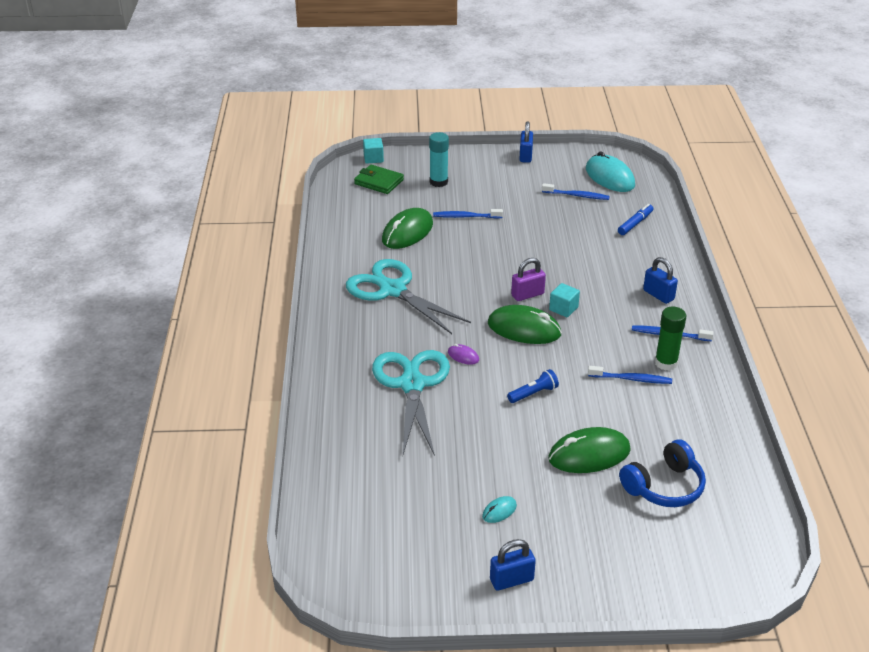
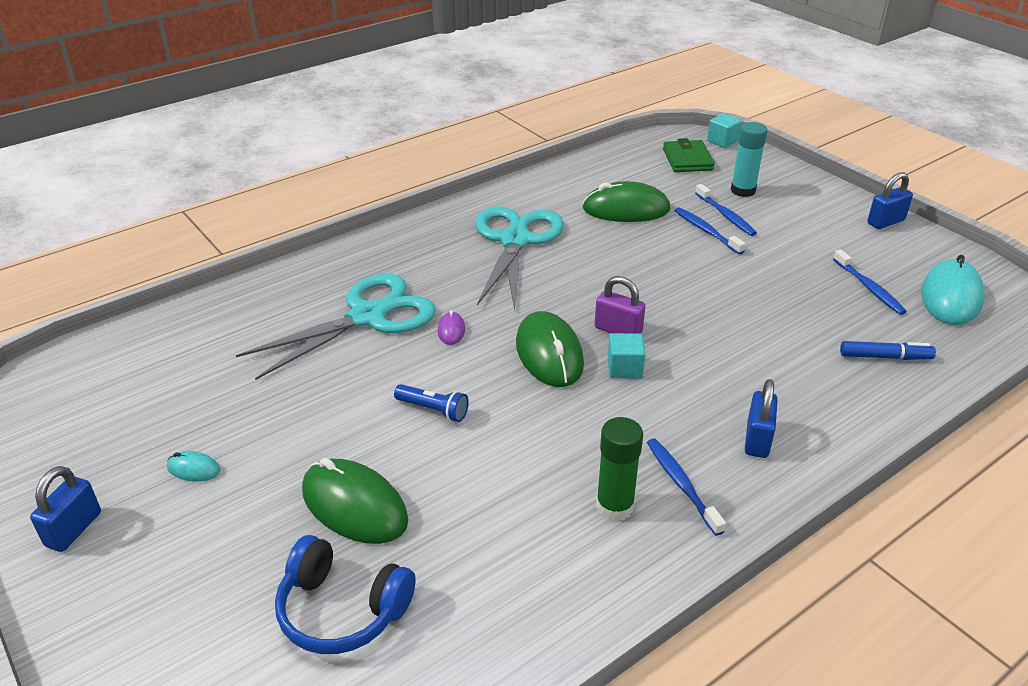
camera: 55 degrees right, 0 degrees up
blue padlock [490,539,536,591] -> blue padlock turned 75 degrees clockwise [30,466,101,552]
blue toothbrush [588,366,672,384] -> blue toothbrush moved to [695,184,757,236]

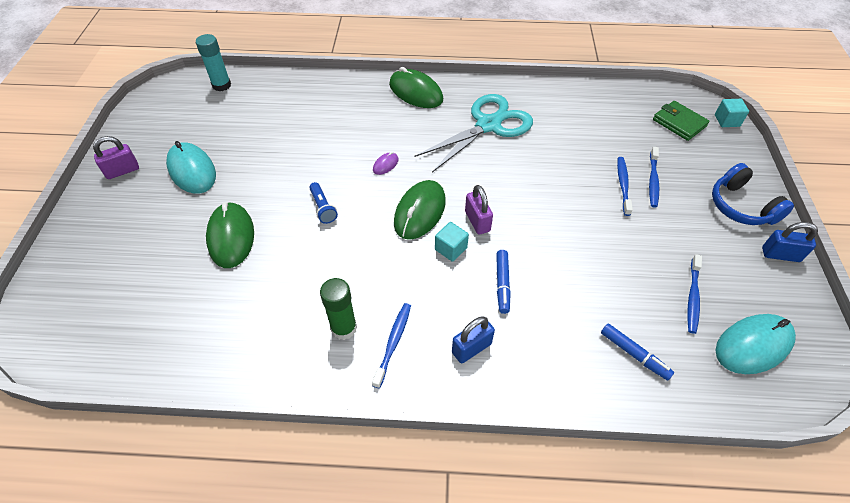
camera: 40 degrees right, 15 degrees up
blue padlock [30,466,101,552] -> purple padlock [93,136,139,179]
turquoise mouse [167,451,220,482] -> turquoise mouse [166,141,216,194], size x2.20
turquoise scissors [236,274,436,380] -> none
blue headphones [275,535,416,654] -> blue headphones moved to [712,163,794,225]
green mouse [582,181,671,222] -> green mouse moved to [389,67,443,108]
green wallet [663,138,715,172] -> green wallet turned 75 degrees counterclockwise [653,101,710,141]
turquoise glue stick [731,122,767,197] -> turquoise glue stick moved to [196,34,231,91]
none -> blue marker [496,250,511,314]

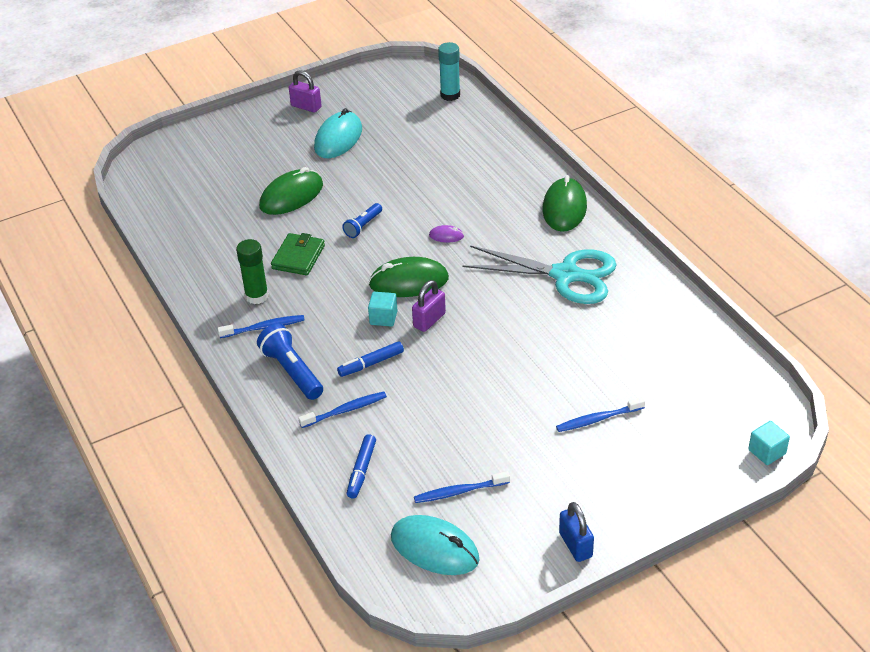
camera: 60 degrees right, 10 degrees down
blue padlock [452,316,495,363] -> blue flashlight [257,324,323,400]
blue toothbrush [617,157,633,216] -> blue toothbrush moved to [298,391,387,428]
green wallet [653,101,710,141] -> green wallet moved to [271,233,325,275]
blue headphones [712,163,794,225] -> none

